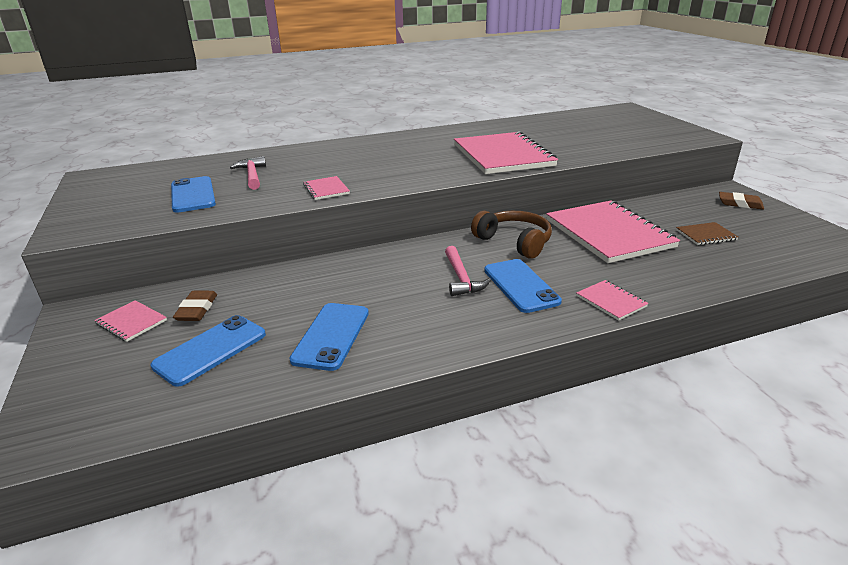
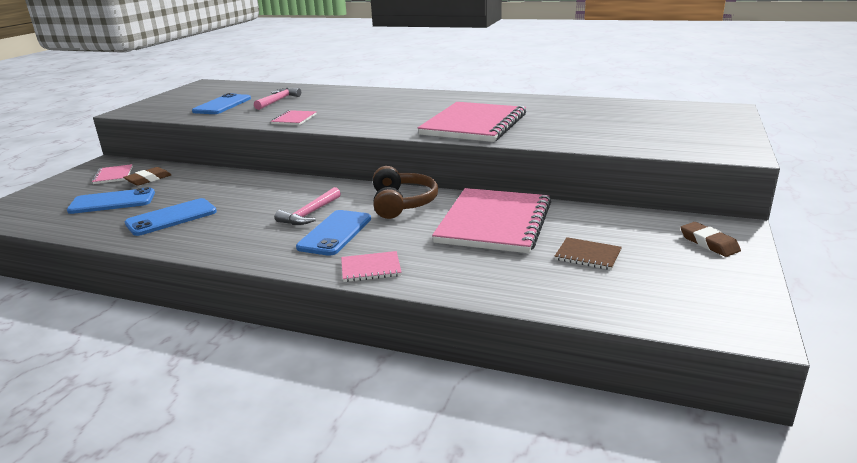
camera: 40 degrees right, 5 degrees down
pink notebook [576,280,649,321] -> pink notebook turned 75 degrees clockwise [341,251,402,282]

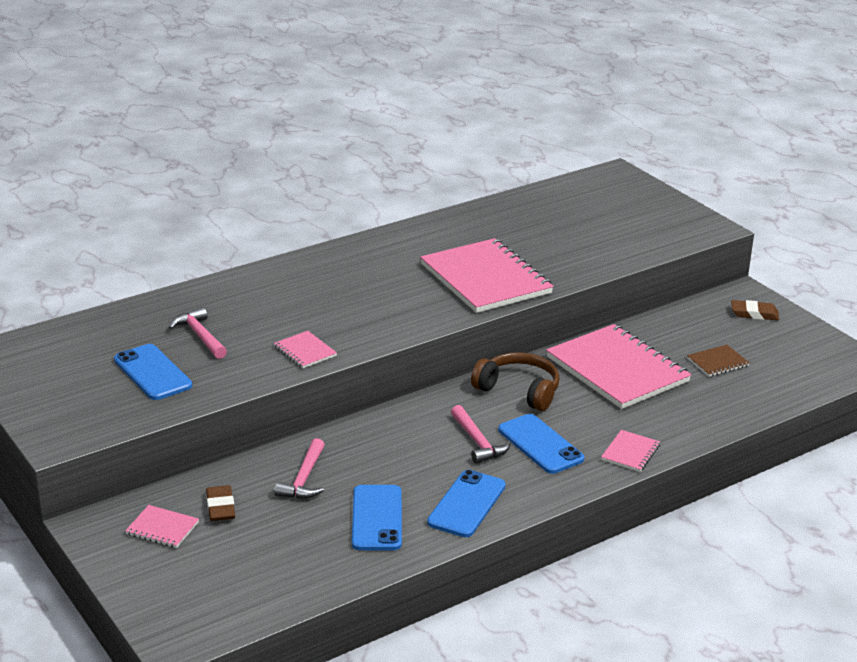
camera: 55 degrees left, 5 degrees up
blue phone [67,187,155,214] -> blue phone moved to [427,470,506,537]
none -> pink hammer [274,438,325,499]

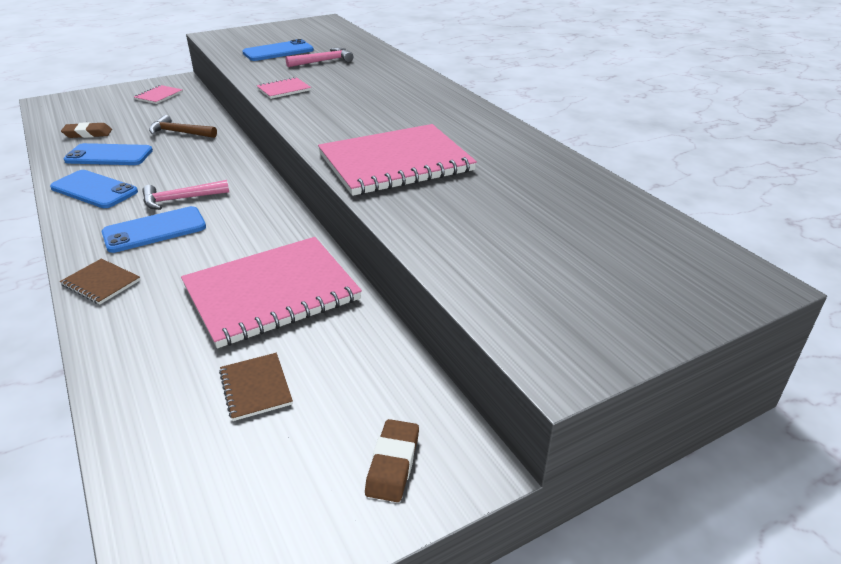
camera: 95 degrees right, 5 degrees up
brown eraser [206,485,235,521] -> brown eraser moved to [61,122,112,138]
pink hammer [274,438,325,499] -> brown hammer [149,115,217,138]
brown headphones [471,352,560,411] -> none
pink notebook [601,430,660,472] -> brown notebook [60,258,140,304]

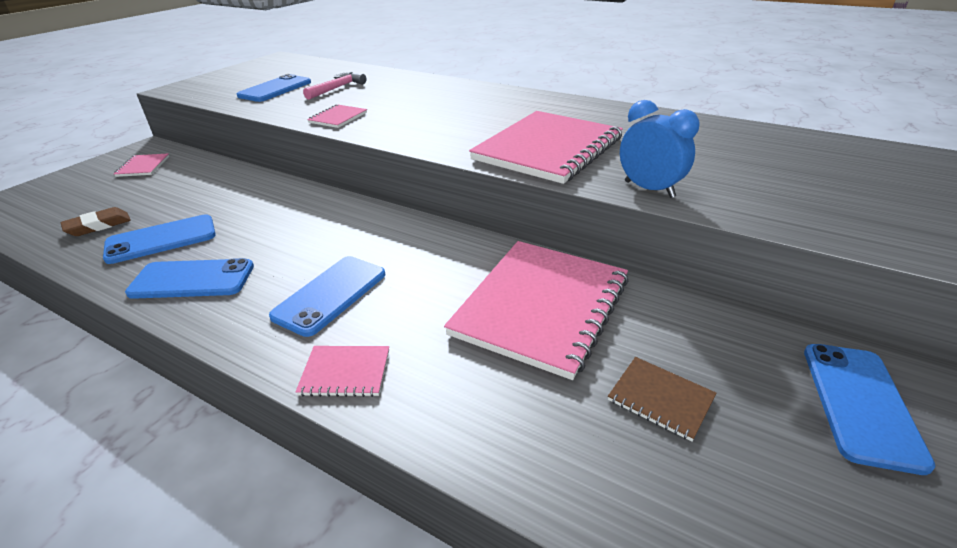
camera: 30 degrees left, 0 degrees up
brown notebook [60,258,140,304] -> pink notebook [296,346,389,397]
pink hammer [142,180,229,210] -> none
brown hammer [149,115,217,138] -> none
brown eraser [365,419,419,502] -> blue phone [804,344,935,475]
none -> blue clock [620,100,700,198]

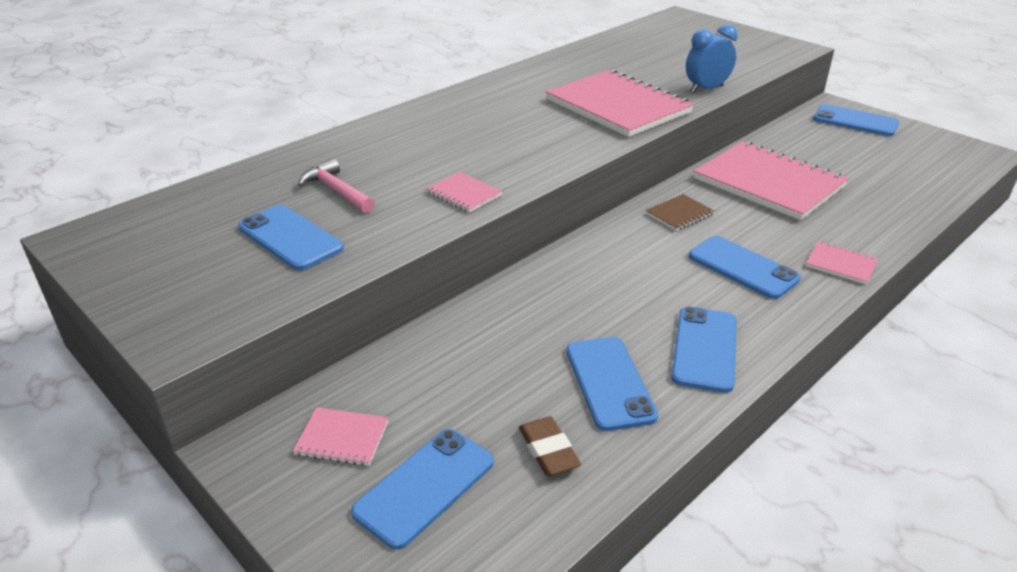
camera: 75 degrees left, 0 degrees up
pink notebook [296,346,389,397] -> pink notebook turned 75 degrees counterclockwise [805,241,878,284]
brown notebook [608,357,716,442] -> brown notebook moved to [646,194,714,231]
none -> blue phone [351,429,494,550]

